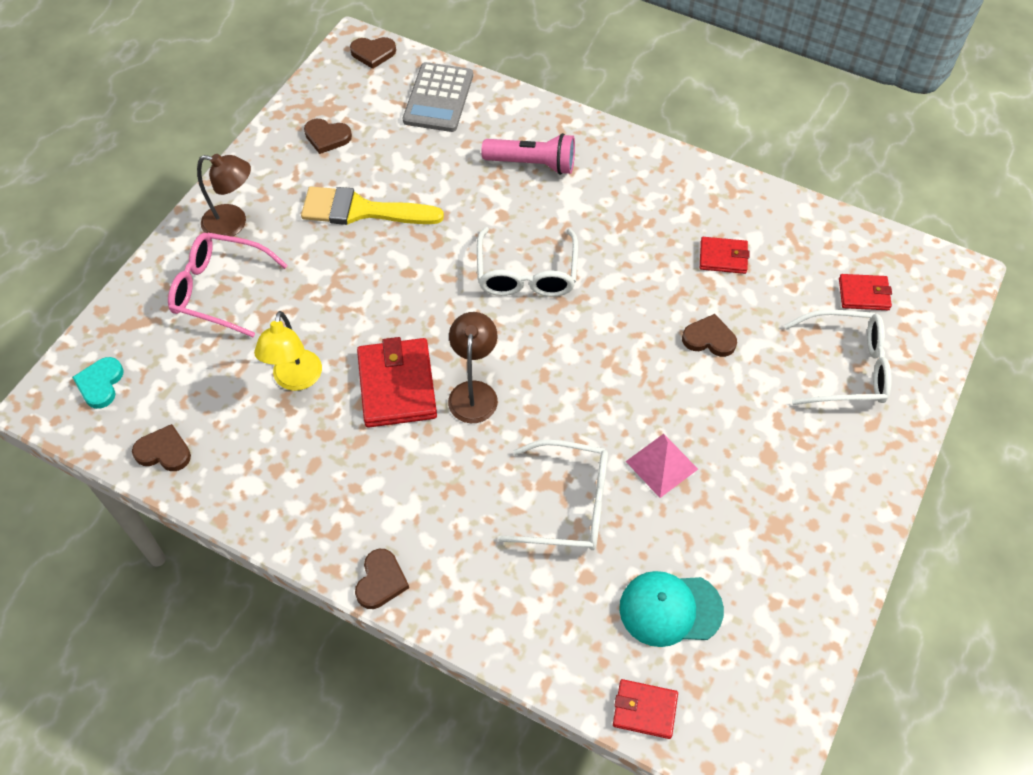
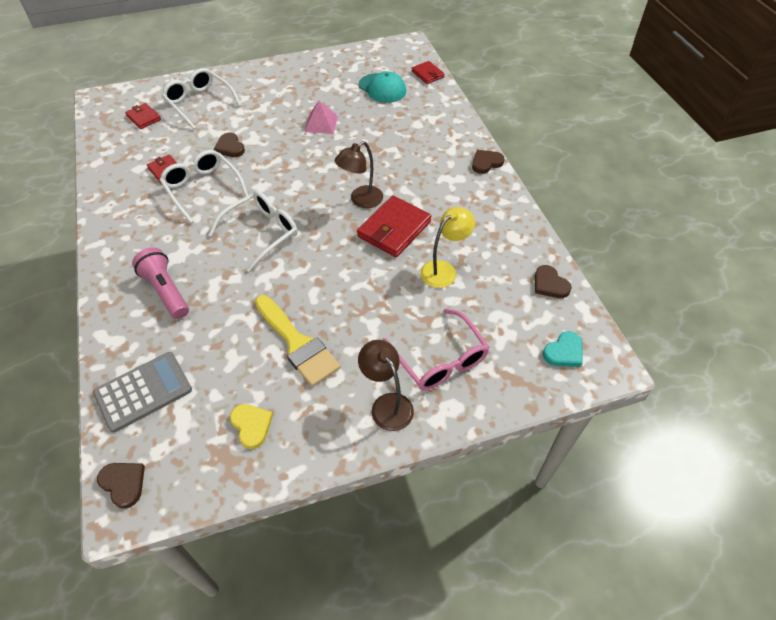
camera: 135 degrees left, 5 degrees down
brown heart [304,119,352,154] -> yellow heart [230,404,273,449]
white glasses [498,440,608,550] -> white glasses moved to [160,150,248,224]

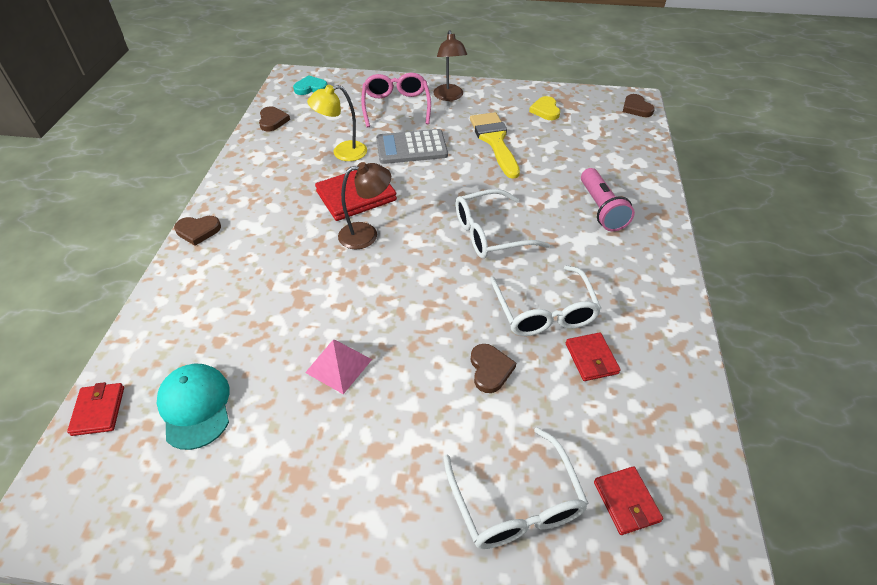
camera: 155 degrees left, 5 degrees down
grey calculator [93,352,192,433] -> grey calculator moved to [376,129,448,164]

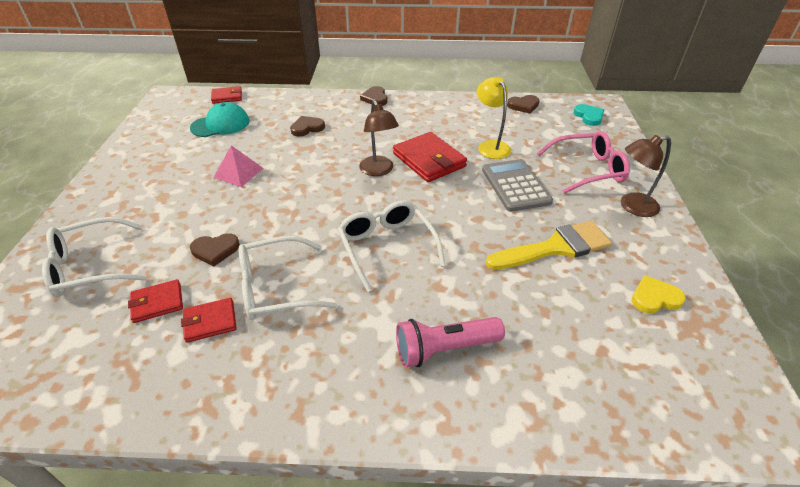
camera: 85 degrees right, 5 degrees down
red wallet [594,466,663,535] -> red wallet moved to [128,279,183,323]
brown heart [623,94,655,117] -> brown heart moved to [290,116,325,137]

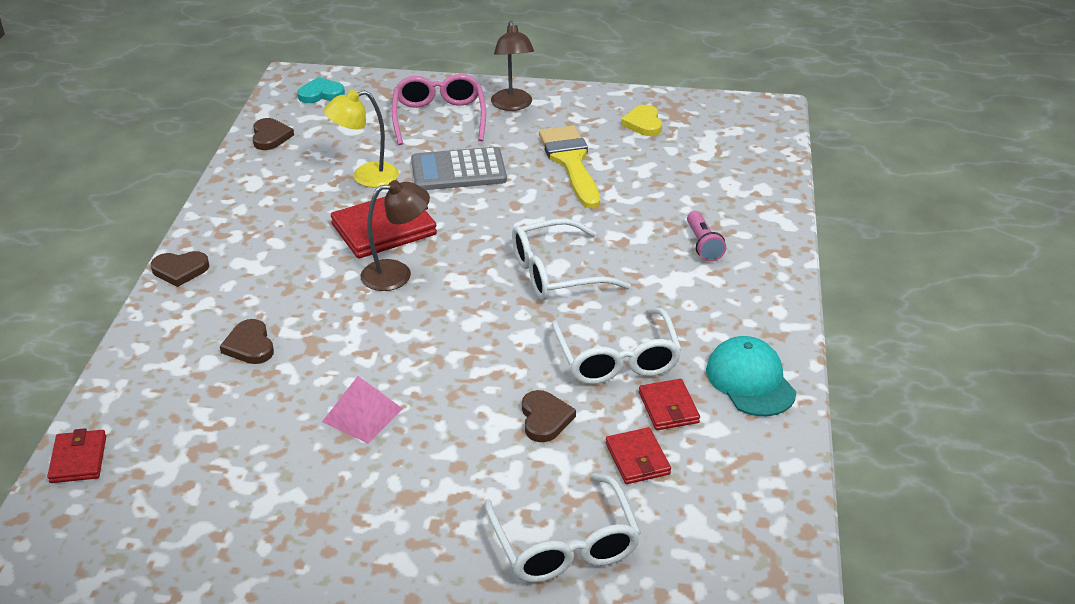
camera: 85 degrees left, 5 degrees down
turquoise cap [190,102,250,137] -> turquoise cap moved to [706,336,796,416]
pink flashlight [396,317,505,368] -> pink flashlight [687,211,726,262], size x0.66

